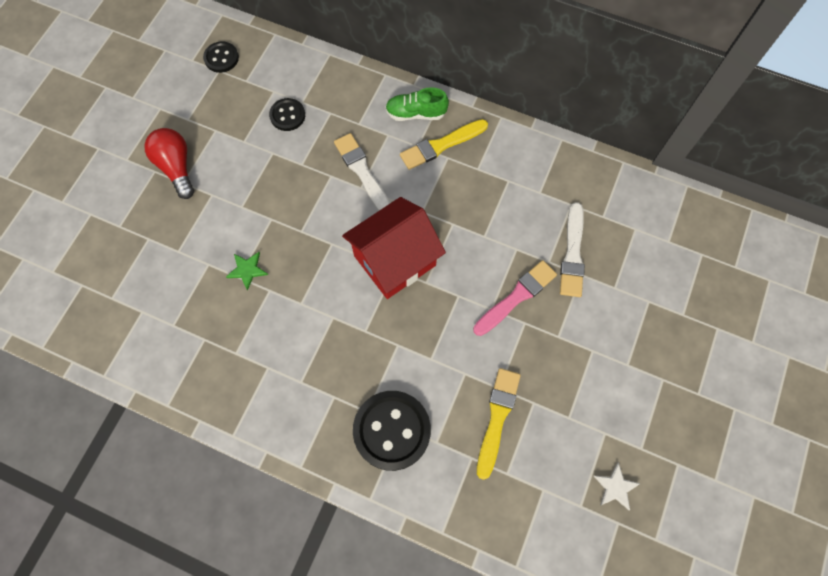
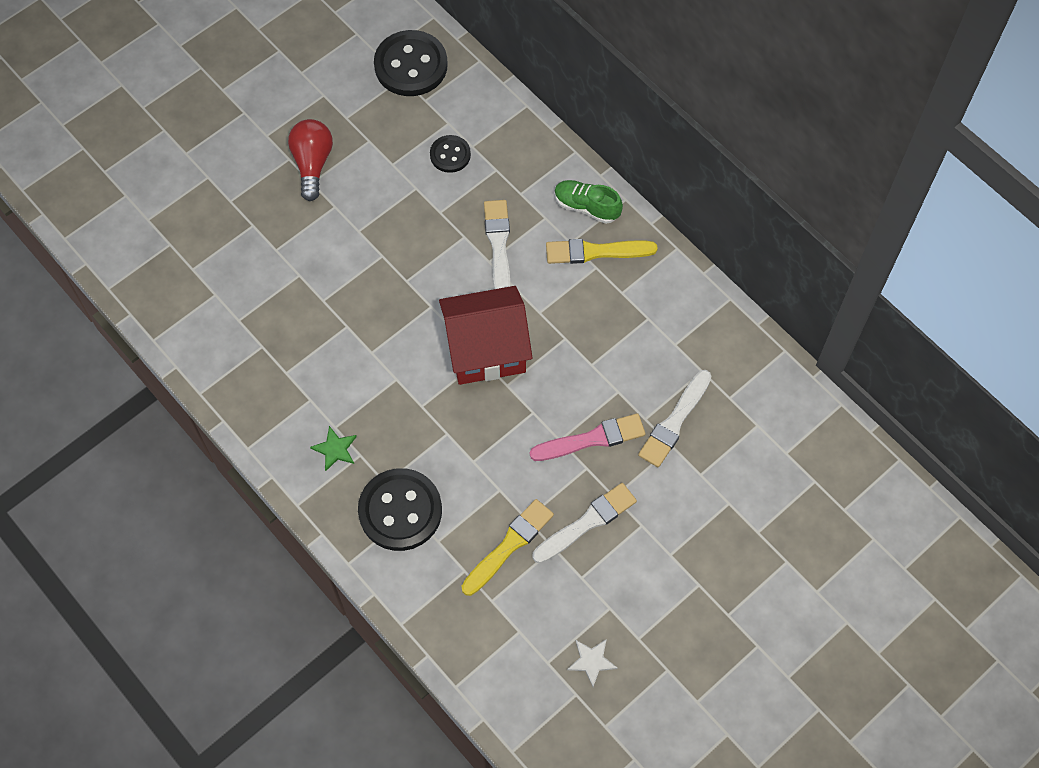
camera: 25 degrees right, 5 degrees down
black button [203,41,239,73] -> black button [374,30,448,96], size x1.85
green star [226,252,268,291] -> green star moved to [310,426,357,471]
none -> white brush [532,483,637,563]

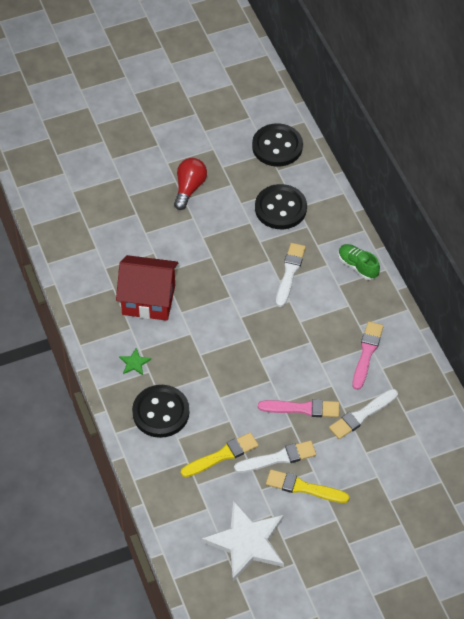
camera: 20 degrees right, 10 degrees down
black button [430,135,471,173] -> black button [255,184,307,229], size x1.85
red house [439,286,533,385] -> red house moved to [116,255,178,321]
yellow brush [546,239,658,264] -> yellow brush moved to [266,469,349,503]
white star [567,639,618,687] -> white star [202,500,284,581], size x2.47
none -> pink brush [352,321,384,390]

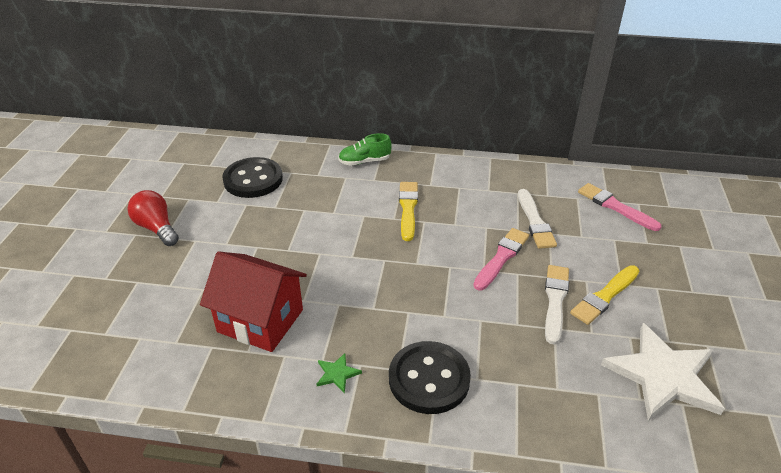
camera: 60 degrees left, 15 degrees down
red house [116,255,178,321] -> red house turned 75 degrees clockwise [200,252,307,352]
yellow brush [181,432,259,477] -> yellow brush moved to [399,182,418,241]
black button [252,123,303,167] -> none
white brush [276,243,306,307] -> none
pink brush [352,321,384,390] -> pink brush moved to [578,183,662,231]

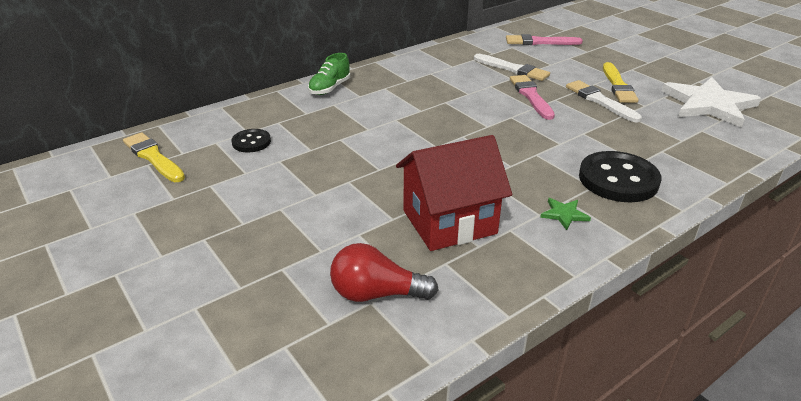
camera: 45 degrees left, 5 degrees down
red light bulb [127,190,179,246] -> red light bulb moved to [330,243,438,302]
black button [222,157,283,198] -> black button [231,129,271,152], size x0.54
yellow brush [399,182,418,241] -> yellow brush moved to [123,132,185,182]

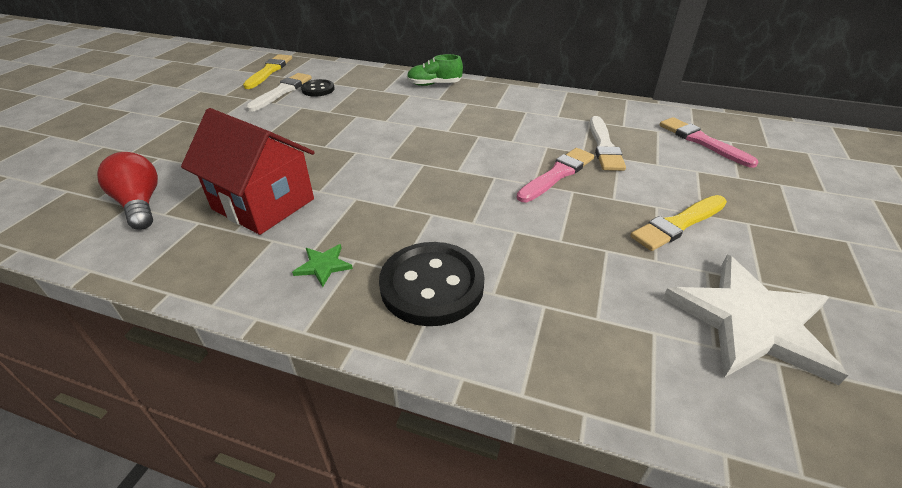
camera: 55 degrees right, 5 degrees up
white brush [566,80,642,122] -> white brush moved to [246,73,312,112]

